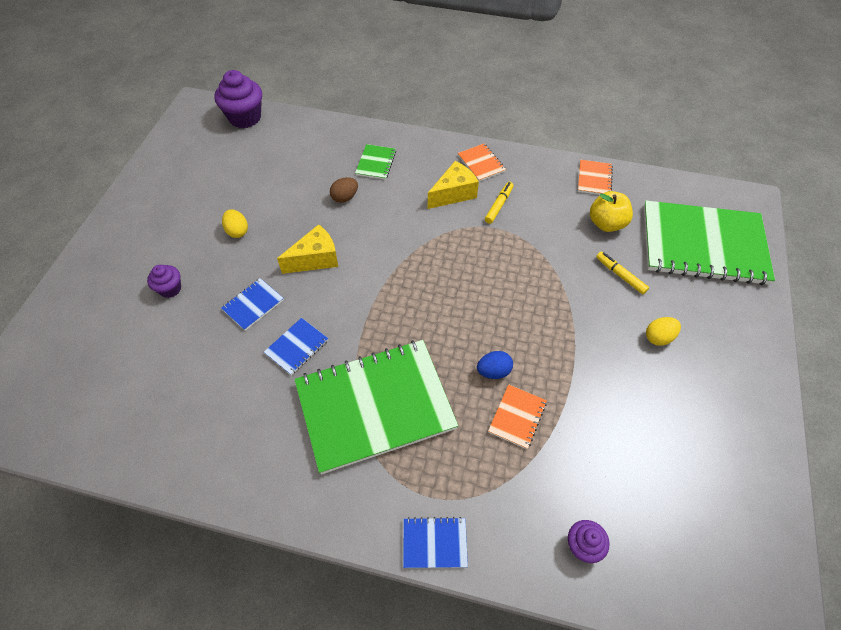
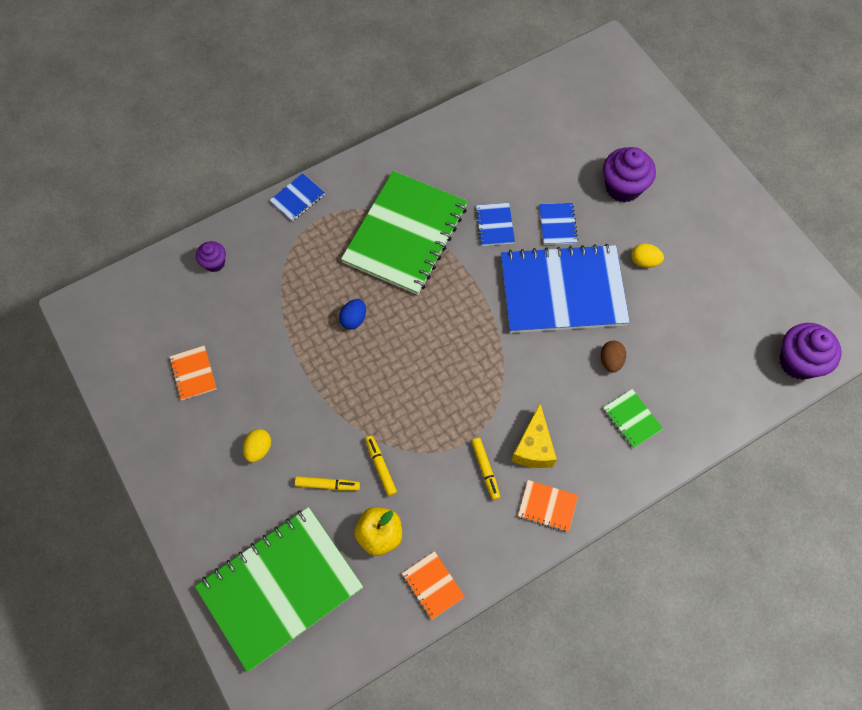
camera: 135 degrees right, 10 degrees up
purple cupcake [147,265,181,298] -> purple cupcake [603,147,656,203], size x1.80
yellow cheese [277,224,338,274] -> blue notebook [501,244,630,333]
orange notebook [488,384,547,449] -> orange notebook moved to [169,346,217,400]
none -> yellow marker [365,436,397,496]

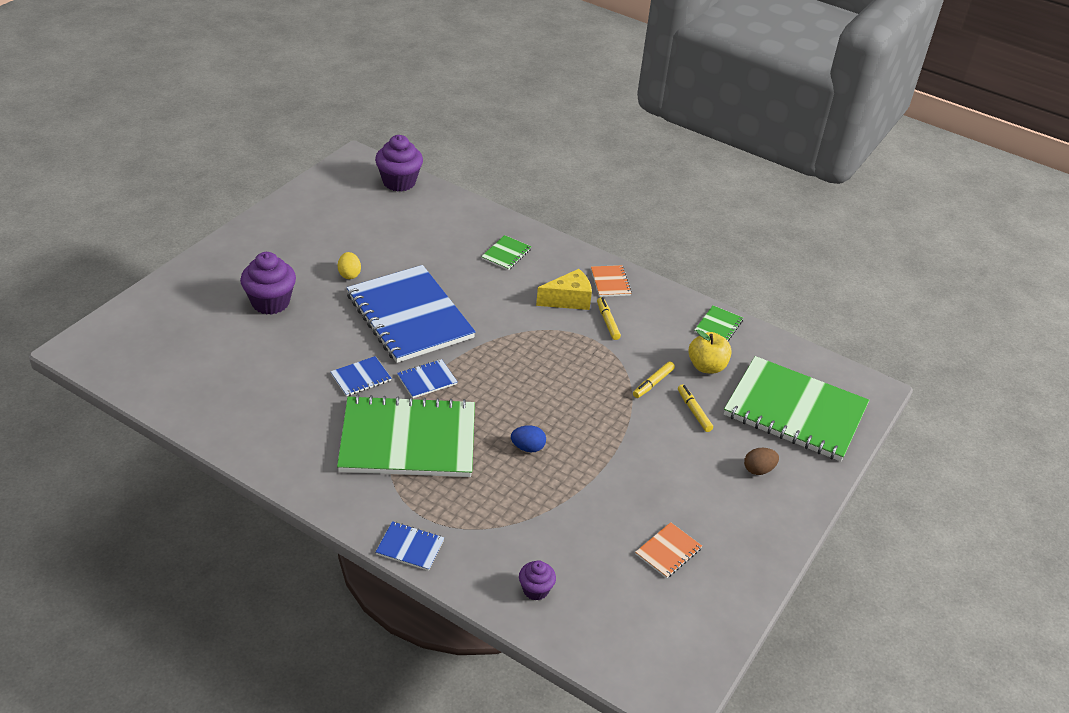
camera: 120 degrees left, 25 degrees down
yellow egg [243,429,271,462] -> none
orange notebook [402,551,465,620] -> green notebook [694,305,743,341]
yellow marker [471,438,500,500] -> yellow marker turned 60 degrees counterclockwise [597,297,621,340]
blue notebook [539,203,578,245] -> blue notebook moved to [397,359,458,398]
brown egg [601,341,626,373] -> brown egg moved to [744,448,779,475]

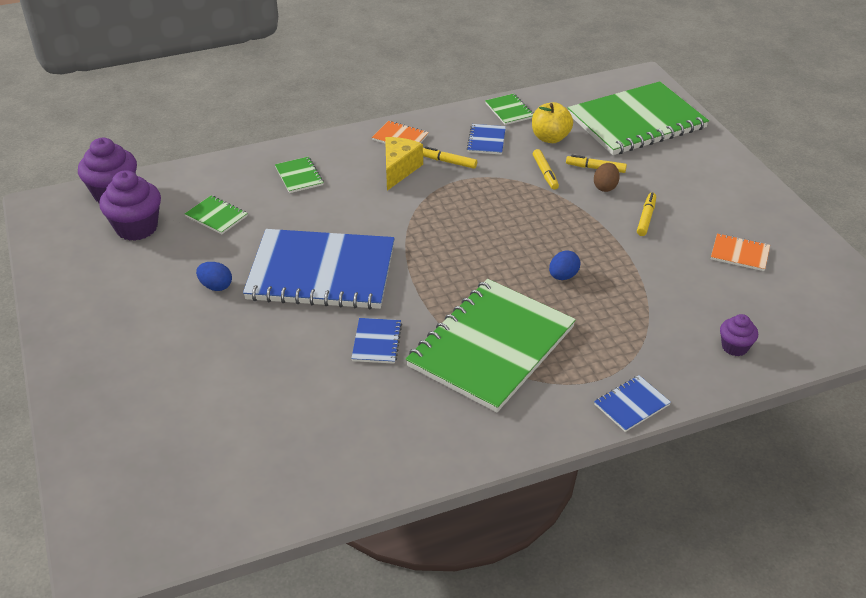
camera: 50 degrees left, 0 degrees up
purple cupcake [240,252,296,315] -> purple cupcake moved to [99,170,161,241]
yellow egg [338,252,361,279] -> blue egg [196,262,232,291]
blue notebook [397,359,458,398] -> blue notebook moved to [467,124,506,155]
orange notebook [635,522,702,578] -> orange notebook turned 60 degrees counterclockwise [711,233,770,271]
brown egg [744,448,779,475] -> brown egg moved to [594,163,620,192]
none -> green notebook [185,195,248,234]
none -> yellow marker [637,192,656,236]

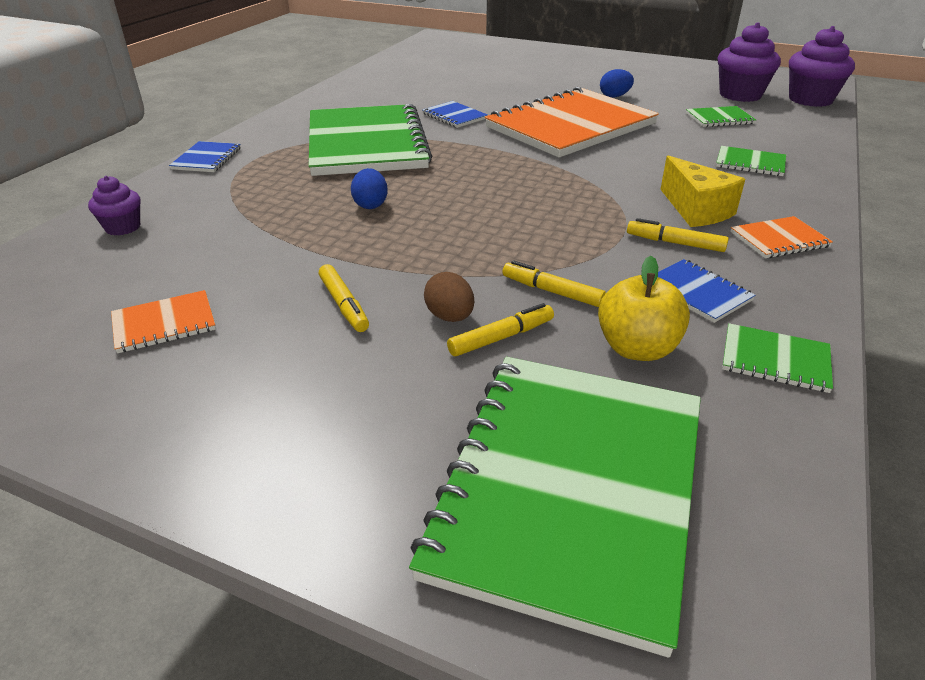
camera: 135 degrees right, 5 degrees down
blue notebook [243,229,395,309] -> orange notebook [485,87,659,158]
yellow marker [423,146,477,169] -> yellow marker turned 135 degrees counterclockwise [627,218,729,252]

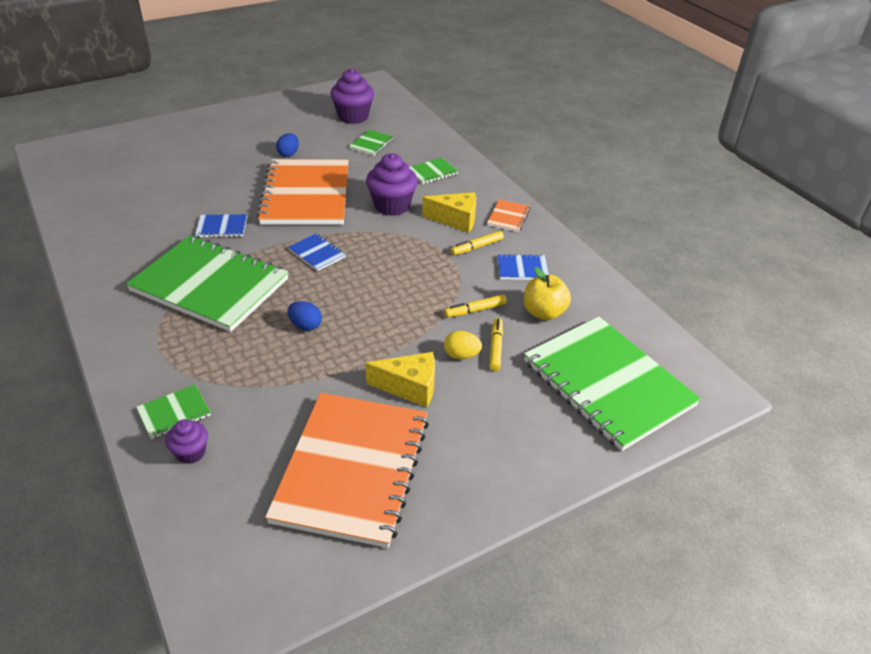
camera: 55 degrees left, 5 degrees up
orange notebook [111,290,216,353] -> orange notebook [265,393,429,548], size x2.49
blue notebook [169,141,241,172] -> blue notebook moved to [288,233,346,271]
yellow marker [319,264,369,332] -> yellow cheese [365,352,435,408]
brown egg [424,272,474,322] -> yellow egg [444,331,482,359]
green notebook [722,323,833,393] -> green notebook moved to [136,384,211,439]
purple cupcake [789,26,855,107] -> purple cupcake moved to [366,153,418,216]

